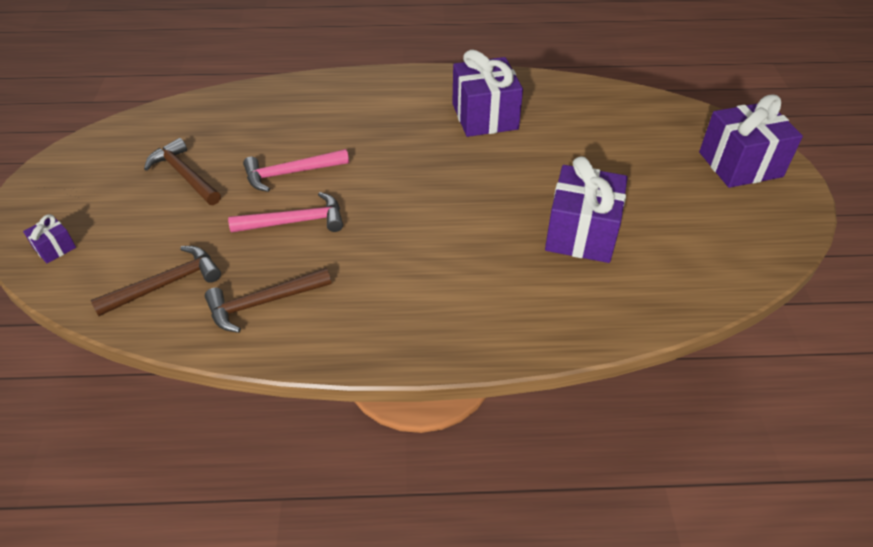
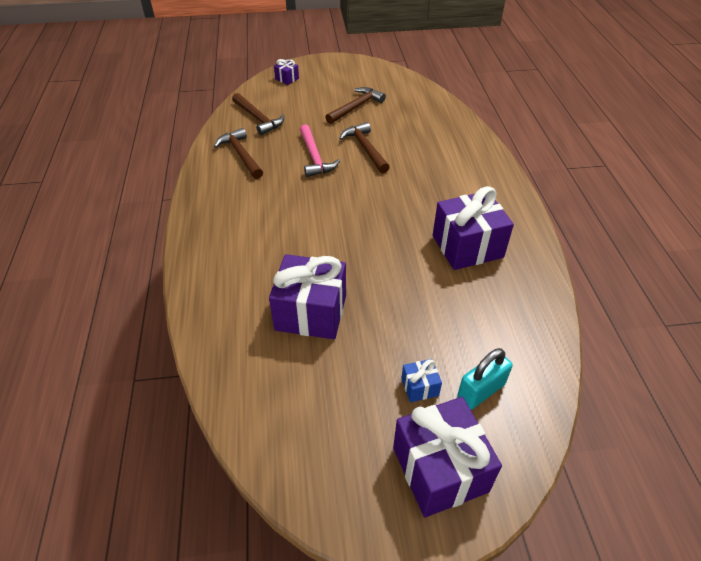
camera: 85 degrees right, 0 degrees up
pink hammer [243,149,349,192] -> brown hammer [339,122,390,173]
none -> blue gift [401,359,442,402]
none -> turquoise padlock [457,348,513,410]

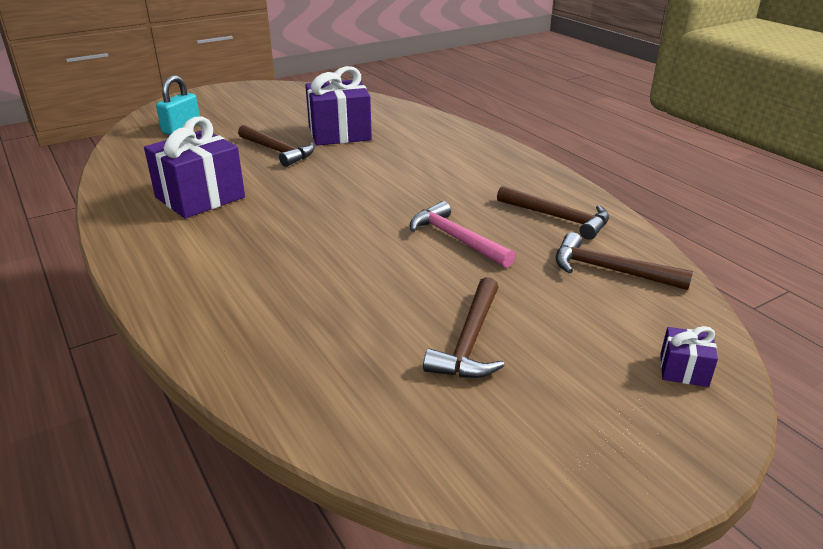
camera: 155 degrees right, 15 degrees down
brown hammer [339,122,390,173] -> brown hammer moved to [238,125,315,167]
purple gift [393,397,502,517] -> none
blue gift [401,359,442,402] -> none

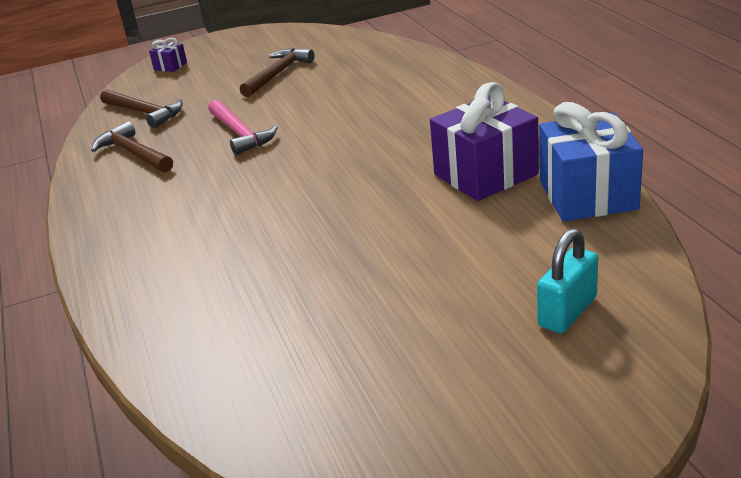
camera: 165 degrees left, 0 degrees up
brown hammer [238,125,315,167] -> none
purple gift [305,66,372,146] -> none
none -> blue gift [539,102,643,221]

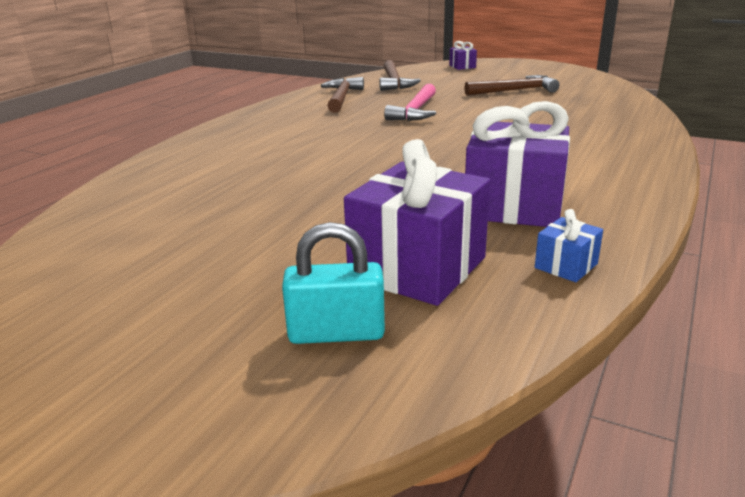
camera: 45 degrees right, 5 degrees down
blue gift [539,102,643,221] -> blue gift [535,209,603,282], size x0.45
none -> purple gift [344,139,490,306]

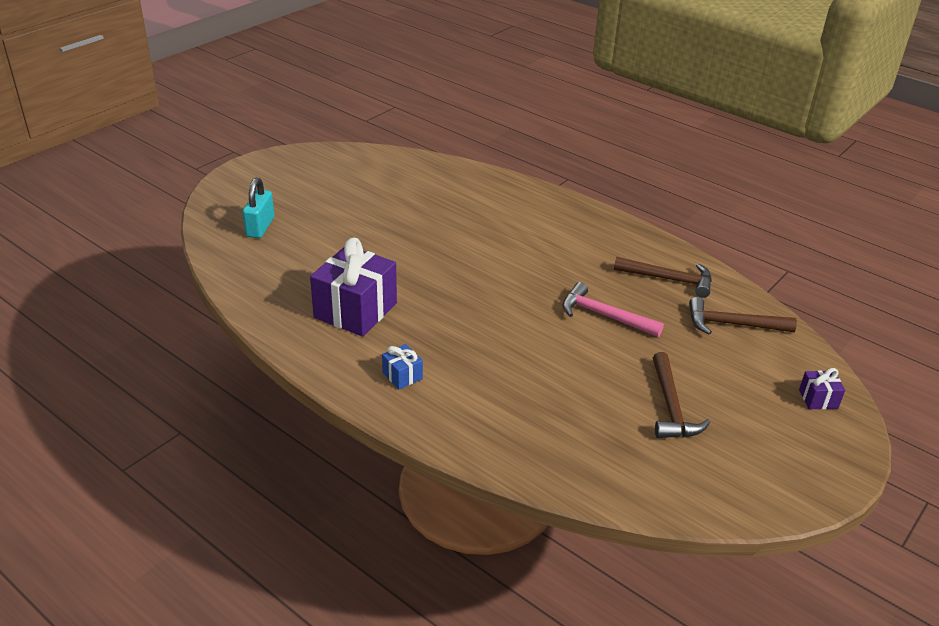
camera: 100 degrees right, 10 degrees up
purple gift [344,139,490,306] -> none
blue gift [535,209,603,282] -> blue gift moved to [382,344,423,389]

